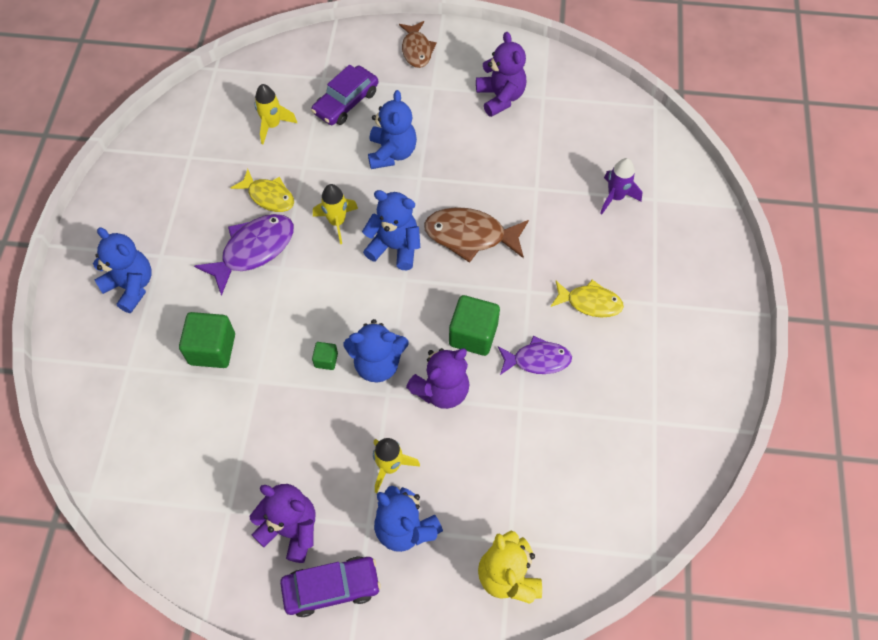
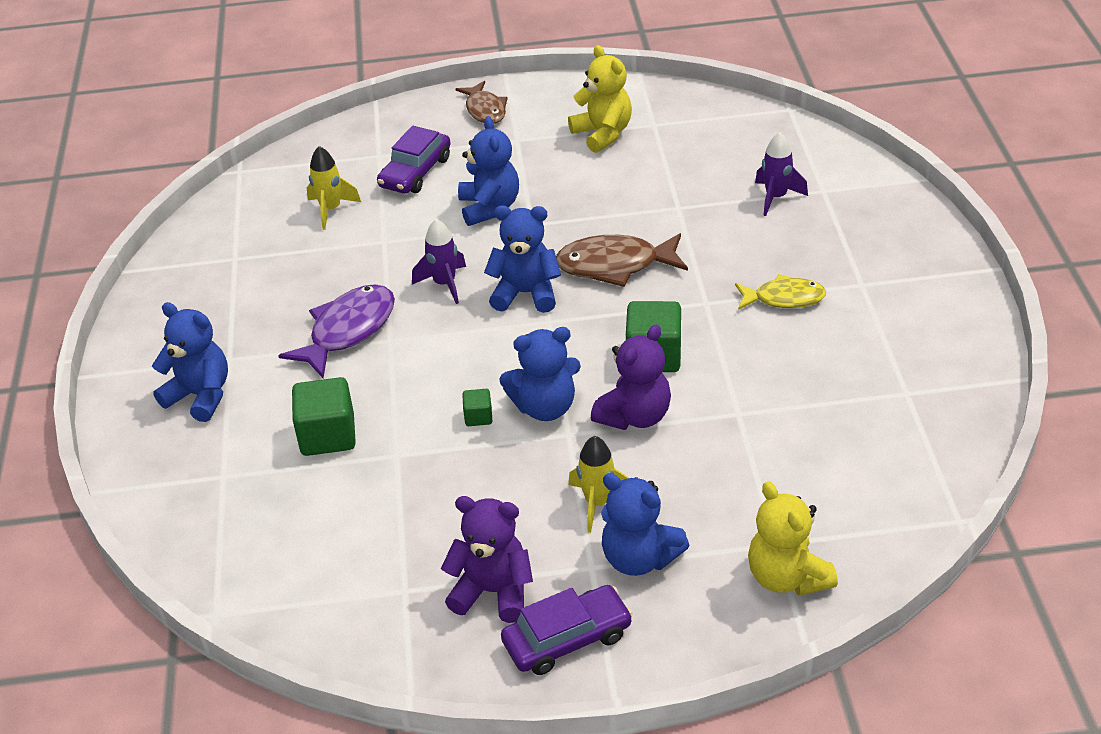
camera: 10 degrees left, 20 degrees down
yellow fish [231,169,294,212] -> none
yellow rocket [313,184,358,244] -> purple rocket [412,219,466,304]
purple teddy bear [476,32,526,117] -> yellow teddy bear [568,45,632,153]
purple fish [498,336,572,375] -> none

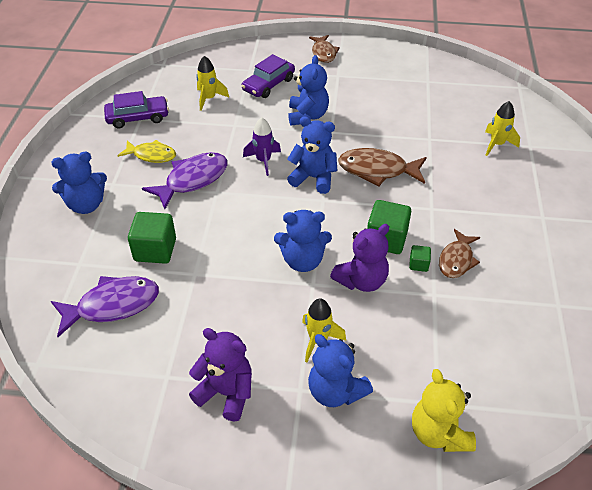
camera: 10 degrees right, 5 degrees up
blue teddy bear [152,302,228,422] -> blue teddy bear turned 120 degrees clockwise [51,151,107,214]
green cube [462,389,492,426] -> green cube moved to [409,245,431,272]
purple car [501,585,633,675] -> purple car moved to [104,91,169,128]
yellow teddy bear [568,45,632,153] -> none
yellow fish [735,274,826,310] -> yellow fish moved to [118,140,176,163]
purple rocket [755,132,808,216] -> yellow rocket [485,101,520,156]
none -> purple fish [51,276,159,337]
none -> brown fish [439,229,480,278]

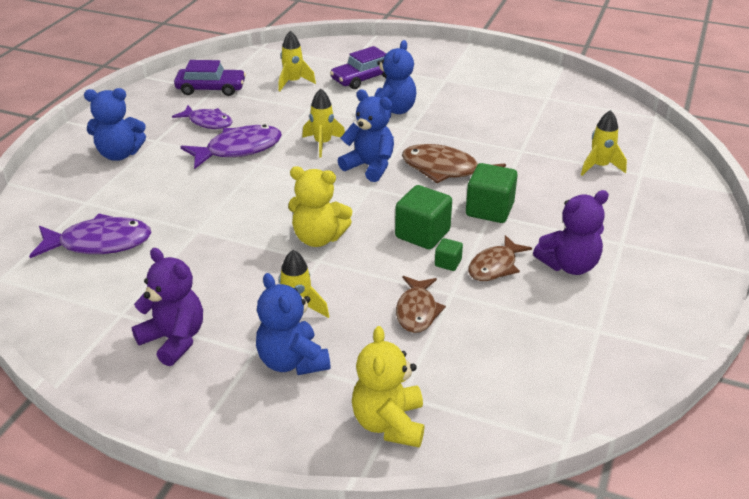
camera: 15 degrees right, 10 degrees down
yellow fish [118,140,176,163] -> purple fish [172,105,233,129]
green cube [128,212,176,264] -> green cube moved to [466,163,518,223]
purple rocket [243,117,281,176] -> yellow rocket [302,88,345,158]
blue teddy bear [274,210,332,272] -> yellow teddy bear [288,166,352,247]
brown fish [309,35,340,63] -> brown fish moved to [396,276,446,333]
purple teddy bear [330,224,389,292] -> purple teddy bear moved to [533,190,609,275]

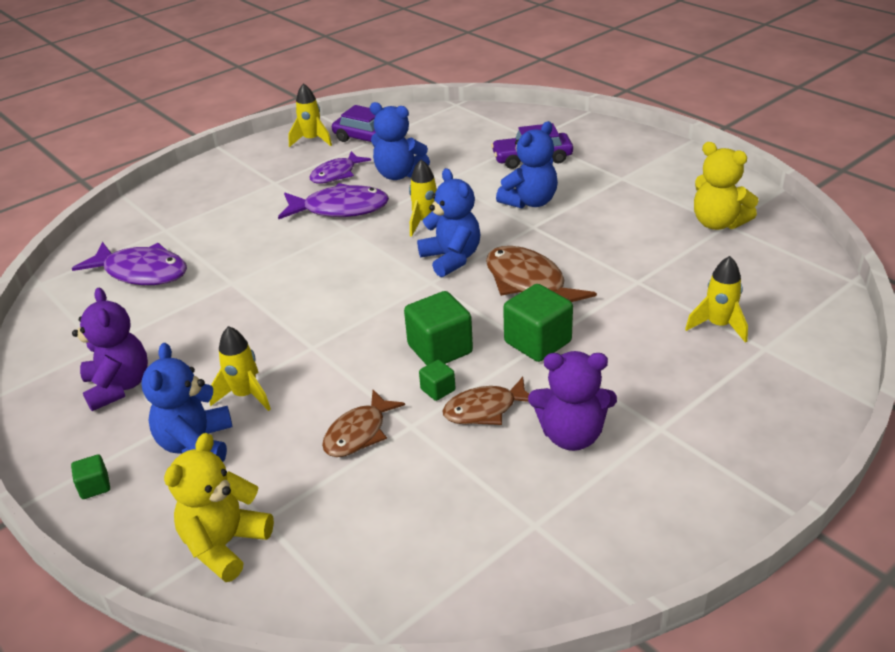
camera: 30 degrees right, 0 degrees up
blue teddy bear [84,88,146,161] -> blue teddy bear moved to [370,102,430,180]
purple fish [172,105,233,129] -> purple fish turned 75 degrees clockwise [310,151,371,184]
yellow rocket [278,31,316,92] -> yellow rocket moved to [288,83,332,147]
yellow teddy bear [288,166,352,247] -> yellow teddy bear moved to [694,142,759,230]
none -> green cube [71,454,110,499]

